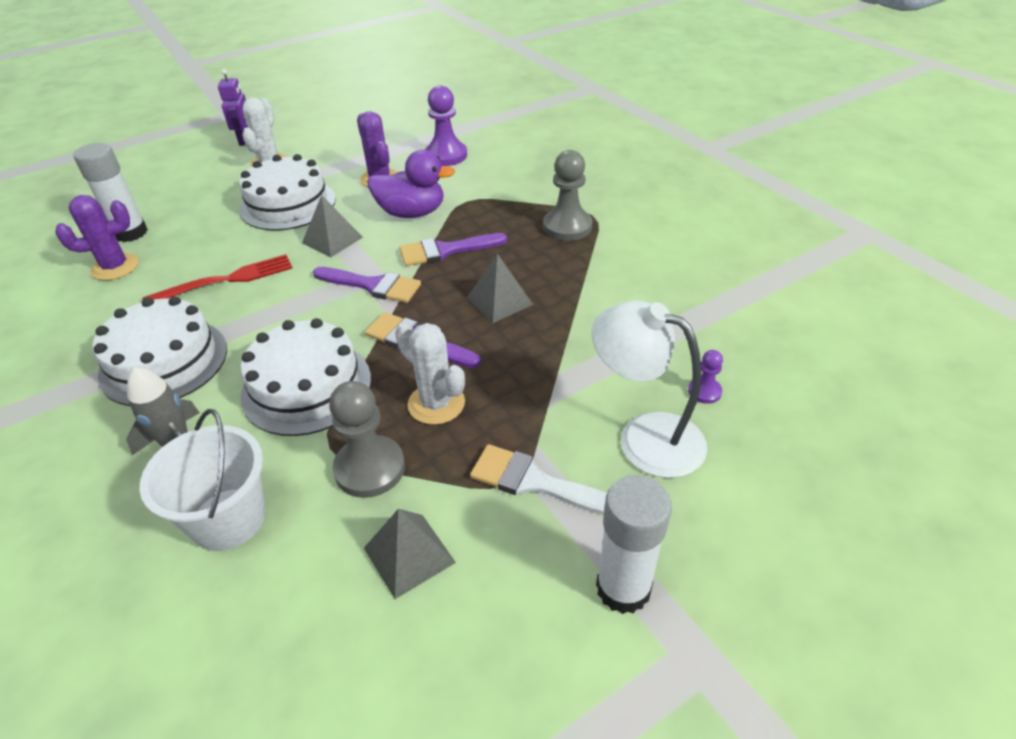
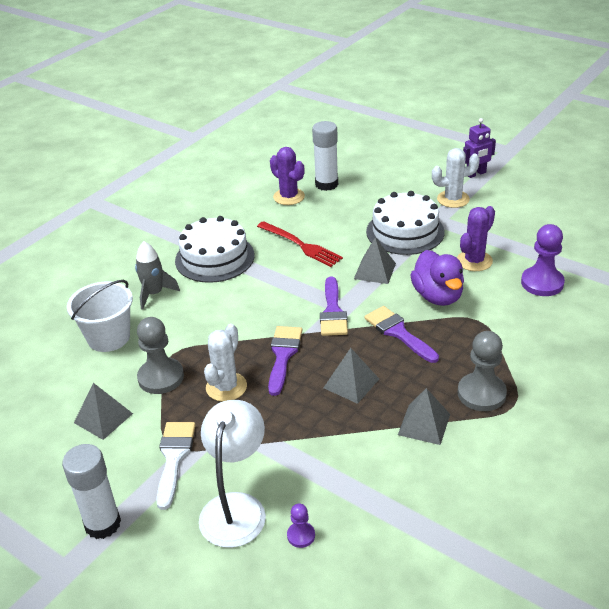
camera: 70 degrees right, 5 degrees down
white cake [240,318,371,436] -> none
none -> grey pyramid [398,388,450,445]

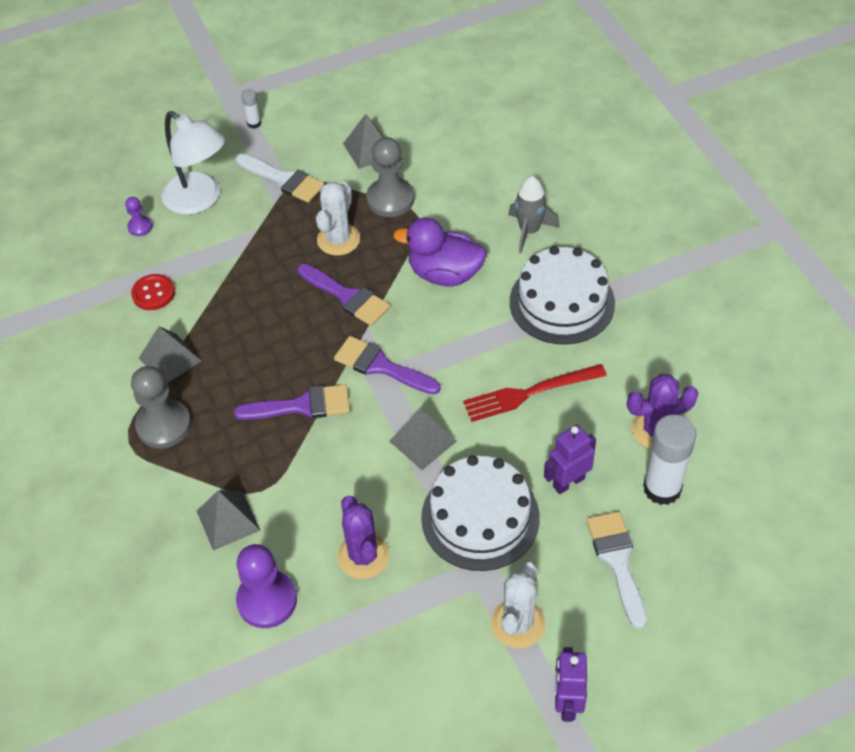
camera: 120 degrees right, 15 degrees up
white glue stick [62,444,121,539] -> white glue stick [241,89,261,129], size x0.47
white bucket [67,280,133,352] -> none
white cactus [204,324,247,402] -> white cactus turned 60 degrees clockwise [316,182,360,256]
grey pyramid [324,348,379,404] -> grey pyramid moved to [197,490,260,550]
purple duck [410,250,464,306] -> purple duck moved to [393,218,486,287]
none -> red button [131,274,175,310]
none -> purple robot [544,425,596,494]
none -> white brush [586,511,647,629]

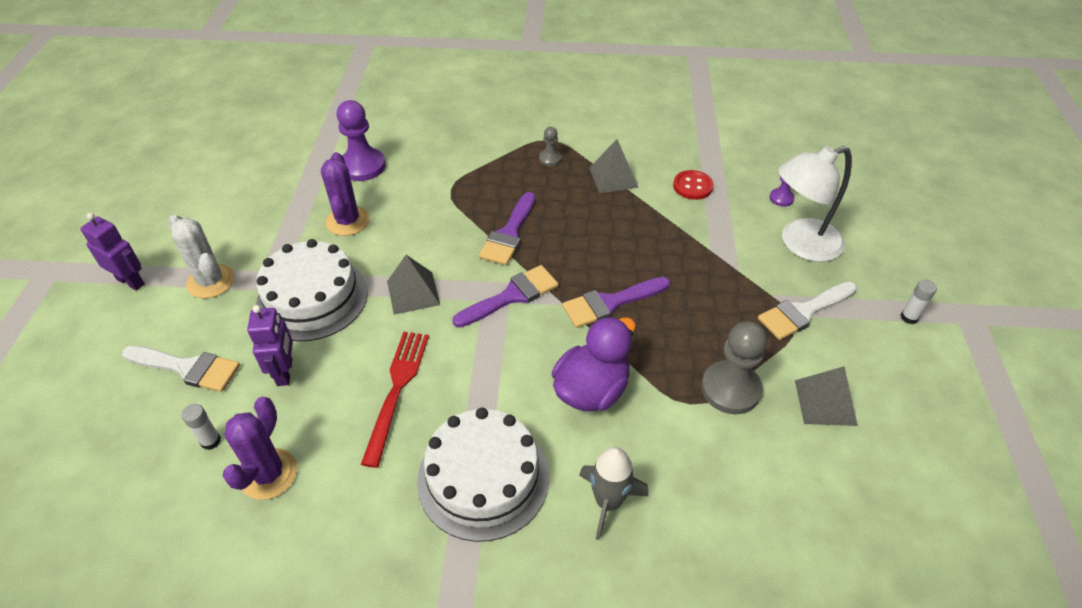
camera: 115 degrees right, 5 degrees down
grey pawn [131,366,191,448] -> grey pawn [539,127,562,166], size x0.50
grey pyramid [197,490,260,550] -> none
white cactus [316,182,360,256] -> none
purple cactus [337,496,389,579] -> purple cactus turned 75 degrees clockwise [321,152,369,236]
white glue stick [643,415,696,505] -> white glue stick [182,404,221,450], size x0.47

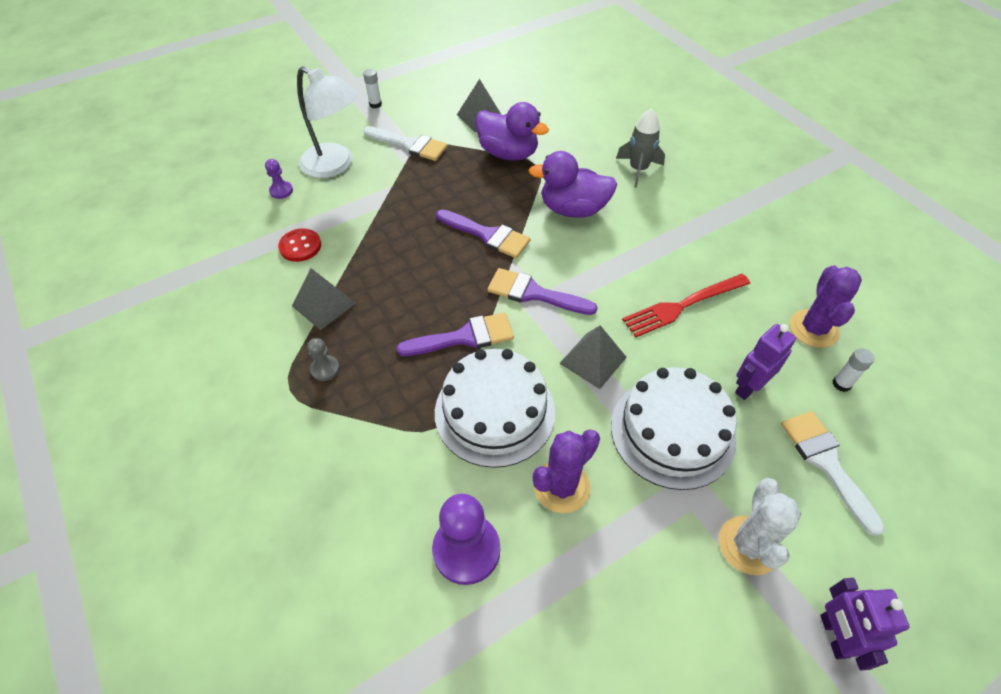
camera: 125 degrees left, 5 degrees up
purple cactus [223,397,297,500] -> purple cactus turned 60 degrees counterclockwise [790,265,862,348]
white cake [417,408,549,542] -> white cake moved to [435,349,555,468]
grey pawn [701,321,767,414] -> purple duck [475,102,549,161]

